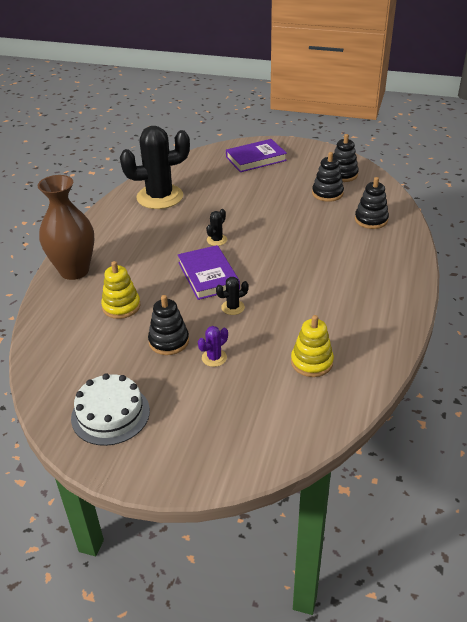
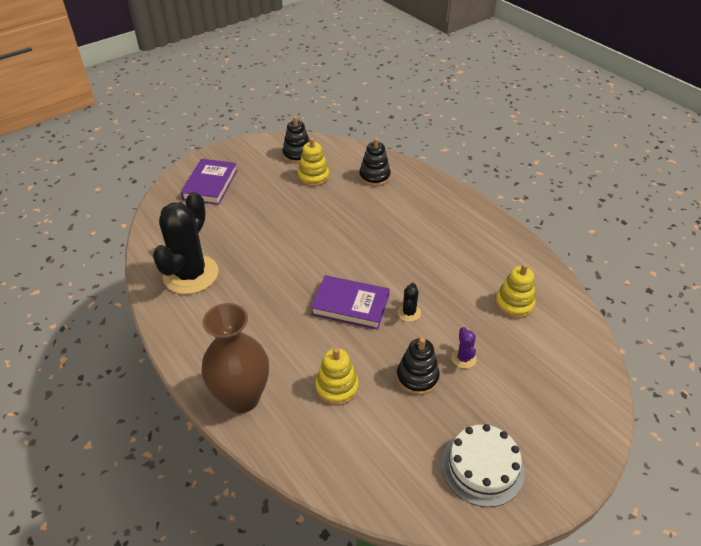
camera: 55 degrees left, 5 degrees up
black cactus [206,209,227,246] -> none
black stacking toy [312,152,344,202] -> yellow stacking toy [298,138,329,186]

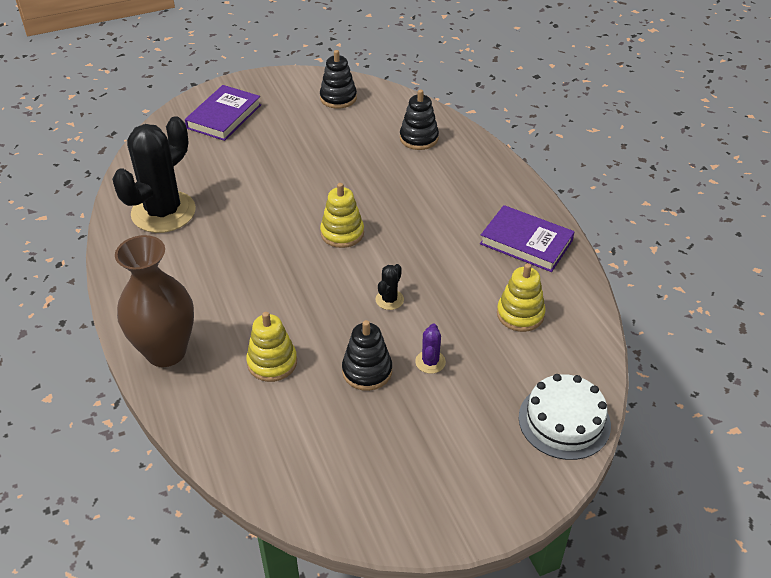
camera: 15 degrees right, 0 degrees up
yellow stacking toy [298,138,329,186] -> yellow stacking toy moved to [320,183,364,248]
purple book [311,275,389,330] -> purple book moved to [480,205,575,272]
white cake [441,424,525,507] -> white cake moved to [519,374,611,460]

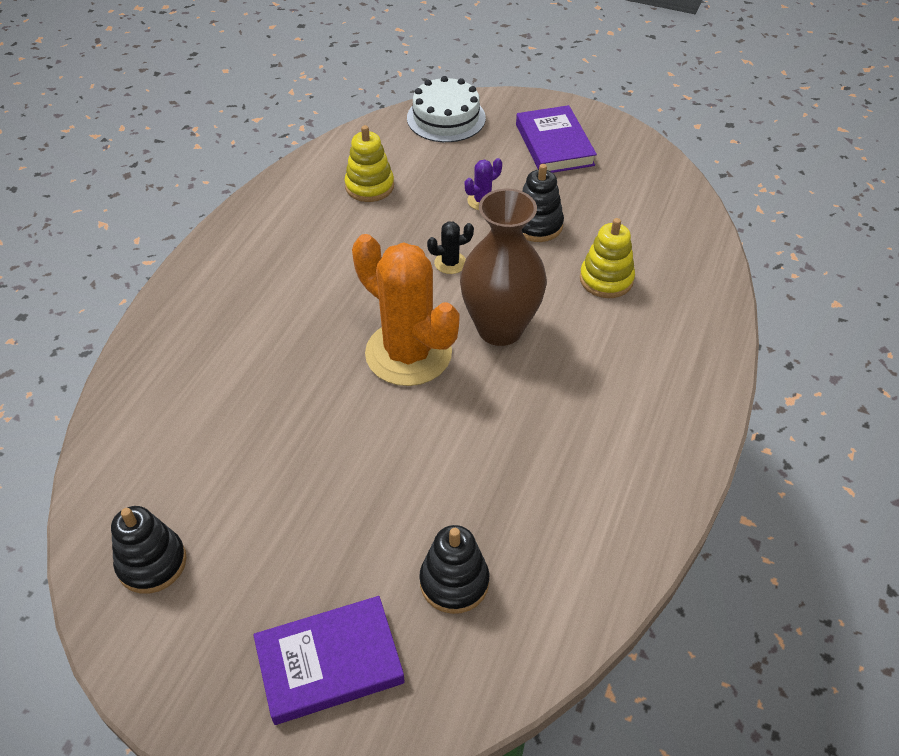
camera: 135 degrees left, 5 degrees up
black cactus [112,116,196,233] -> none
brown vase [115,235,194,367] -> brown vase moved to [460,189,547,346]
yellow stacking toy [320,183,364,248] -> orange cactus [352,234,459,386]
black stacking toy [400,89,439,150] -> black stacking toy moved to [419,525,489,614]
purple book [480,205,575,272] -> purple book moved to [516,105,597,173]

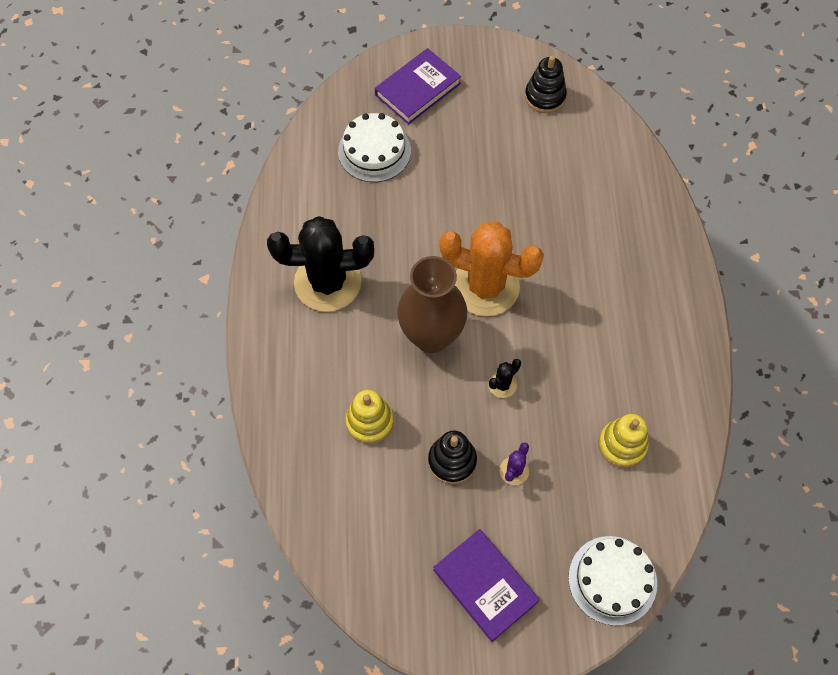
camera: 155 degrees right, 15 degrees up
black stacking toy [419,525,489,614] -> white cake [338,113,411,182]
none -> black cactus [267,216,374,312]

